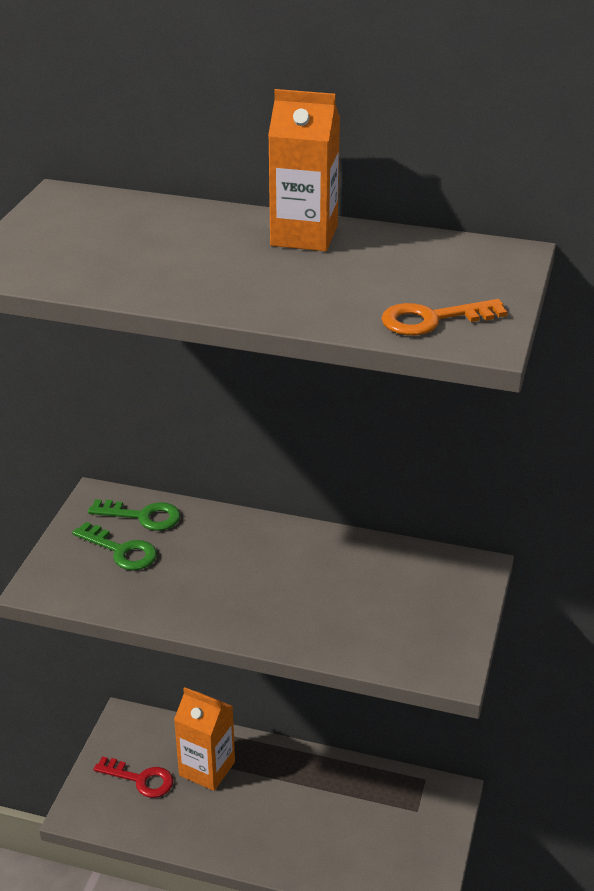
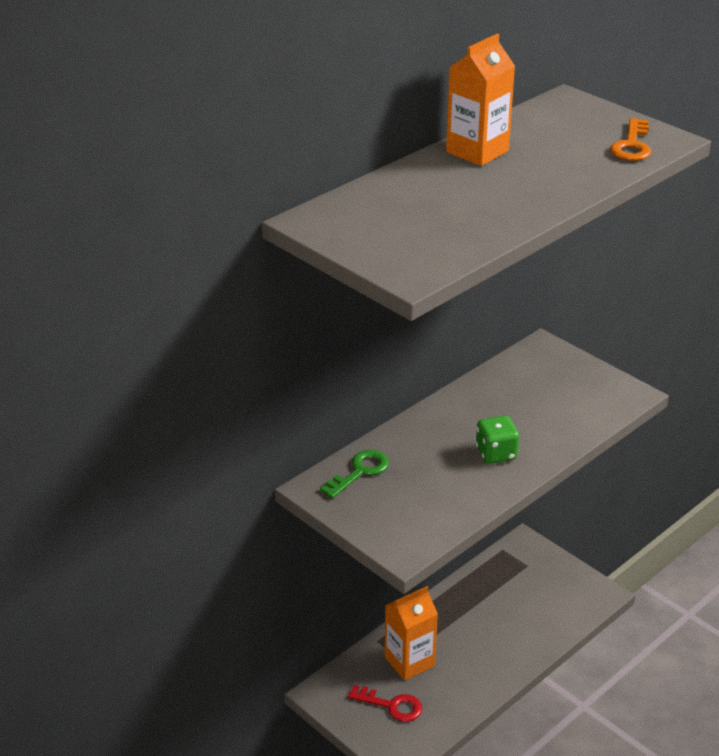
camera: 60 degrees left, 0 degrees up
green key [72,522,157,570] -> none
red key [94,756,173,798] -> red key turned 60 degrees clockwise [348,685,422,722]
none -> green dice [476,416,519,464]

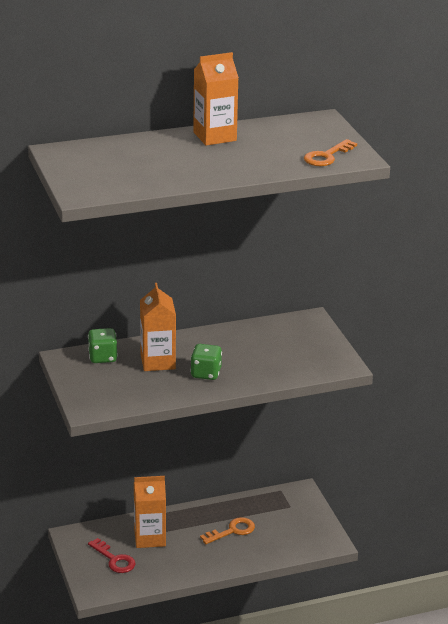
camera: 25 degrees right, 5 degrees down
green key [320,450,389,499] -> green dice [88,328,118,363]
none -> orange carton [140,283,176,371]
none -> orange key [200,517,255,544]

